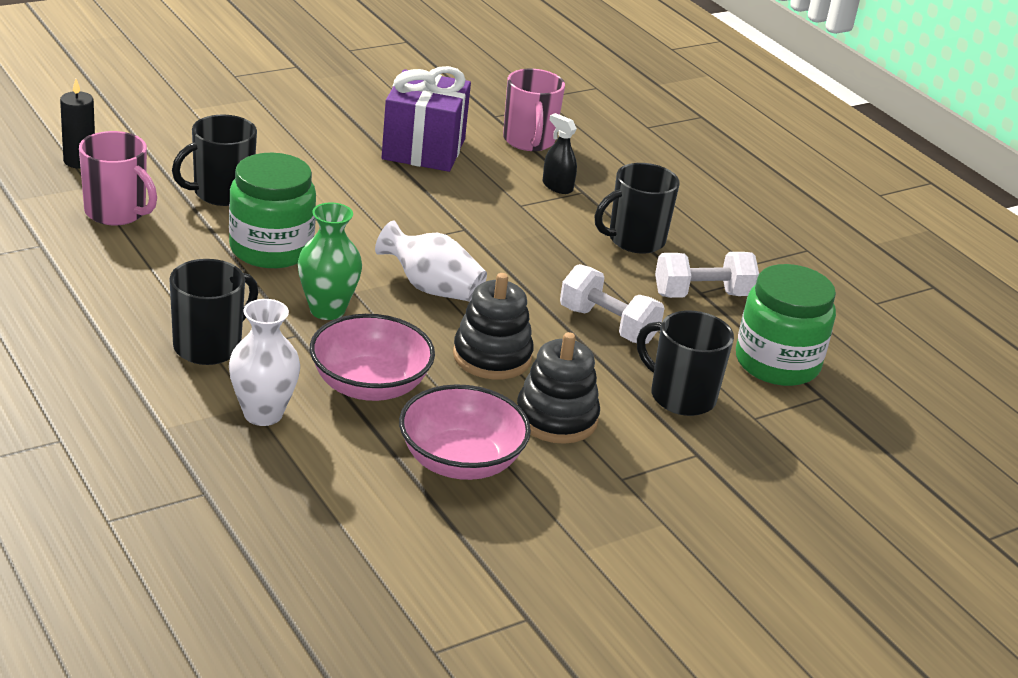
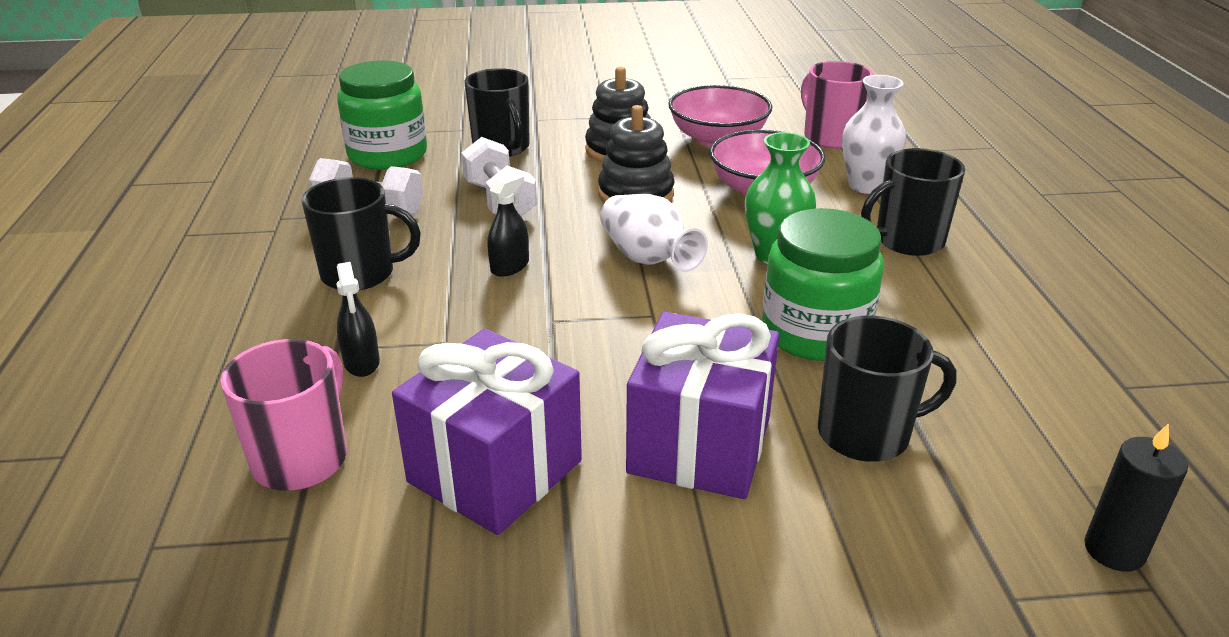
camera: 150 degrees left, 0 degrees up
pink mug [79,131,157,225] -> pink mug moved to [801,61,873,149]
none -> black spray bottle [487,172,529,277]
none -> purple gift [626,312,779,499]

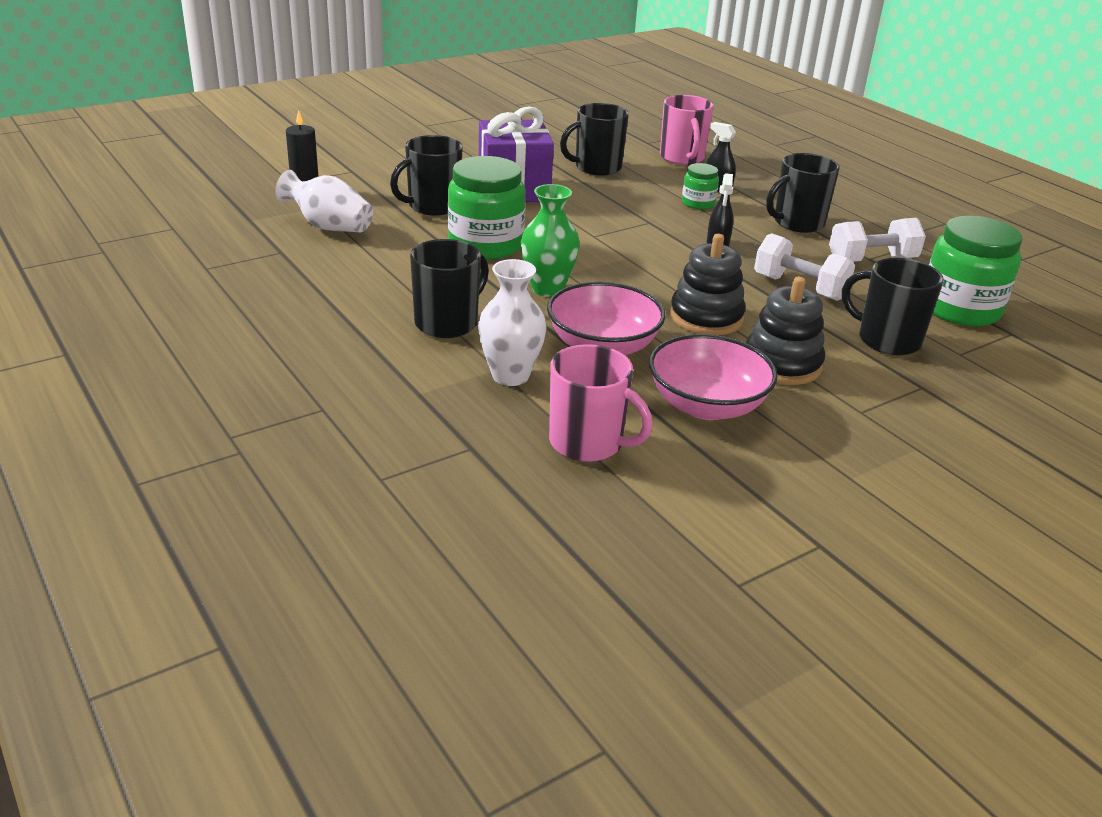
camera: 150 degrees right, 0 degrees up
purple gift [392,329,582,535] -> black mug [560,103,629,176]
white vase [600,194,708,272] -> white vase moved to [275,170,373,232]
none -> green jar [682,163,719,209]

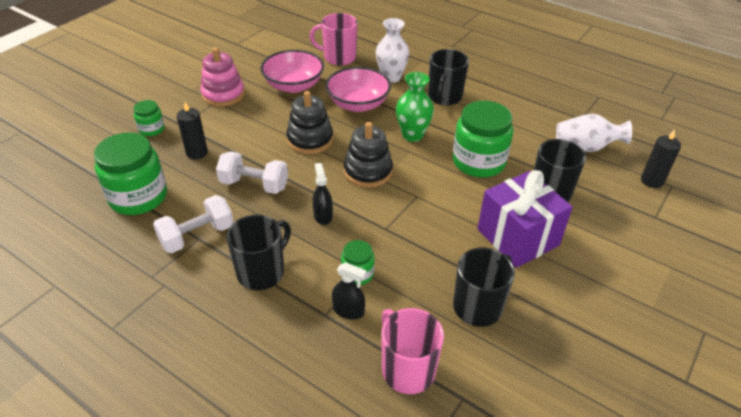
camera: 160 degrees right, 10 degrees up
black stacking toy [746,277,825,385] -> black stacking toy moved to [344,122,393,188]
black mug [842,258,944,356] -> black candle [177,102,208,159]
none -> green jar [133,100,165,136]
none -> pink stacking toy [200,47,245,107]

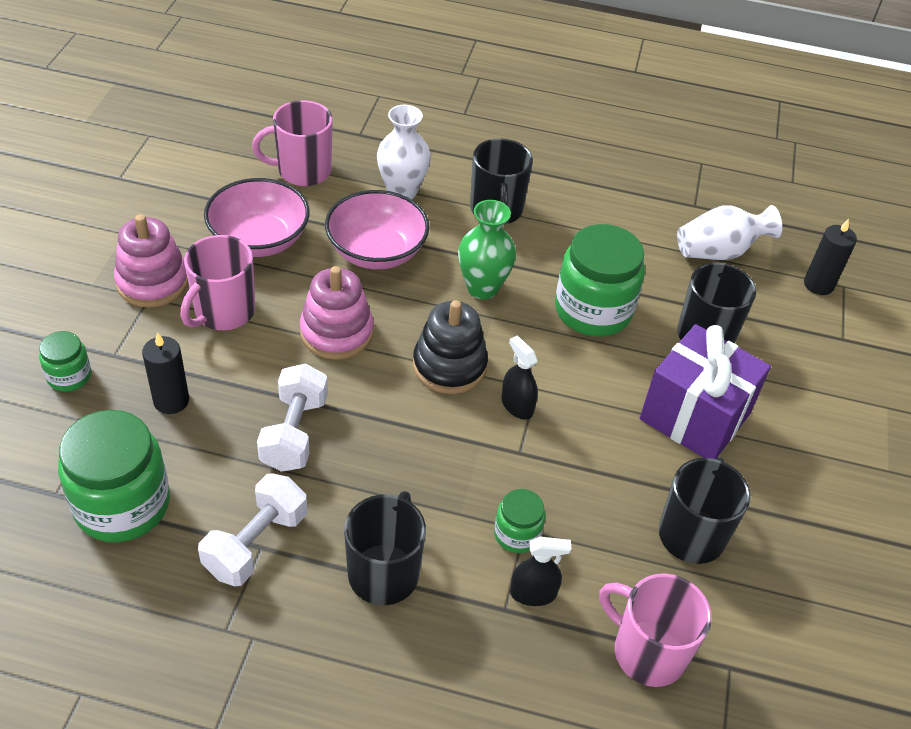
camera: 25 degrees left, 5 degrees up
white dumbbell [216,151,288,194] -> white dumbbell turned 75 degrees counterclockwise [257,363,328,472]
black stacking toy [286,91,333,154] -> pink stacking toy [300,266,374,360]
black spray bottle [313,163,333,225] -> black spray bottle moved to [501,336,538,419]
none -> pink mug [181,235,255,330]

